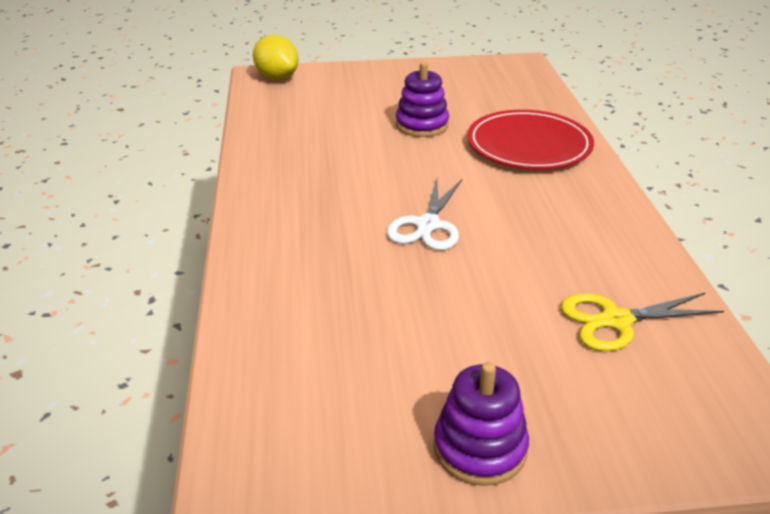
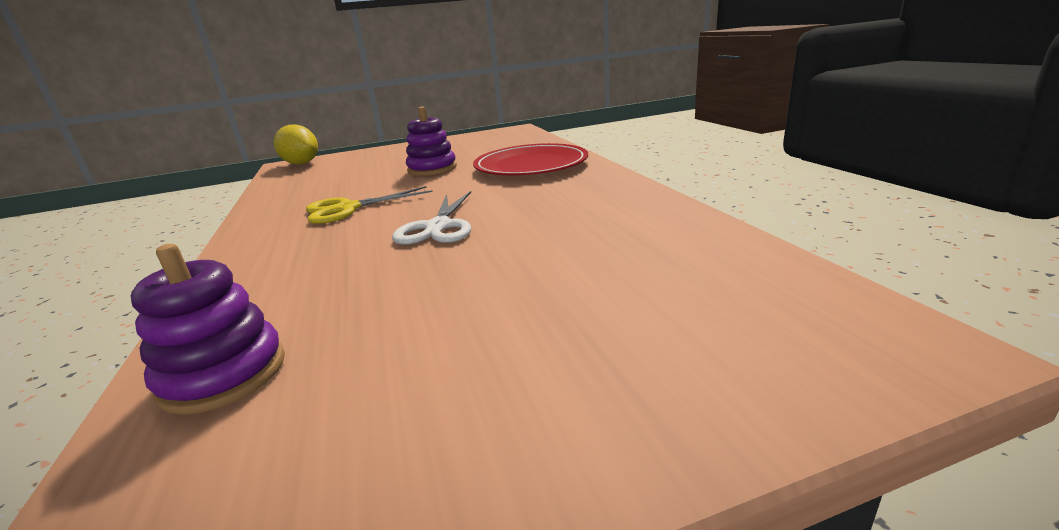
camera: 10 degrees left, 10 degrees down
purple stacking toy [434,362,529,486] -> purple stacking toy moved to [131,244,285,415]
yellow scissors [561,292,724,351] -> yellow scissors moved to [306,186,433,224]

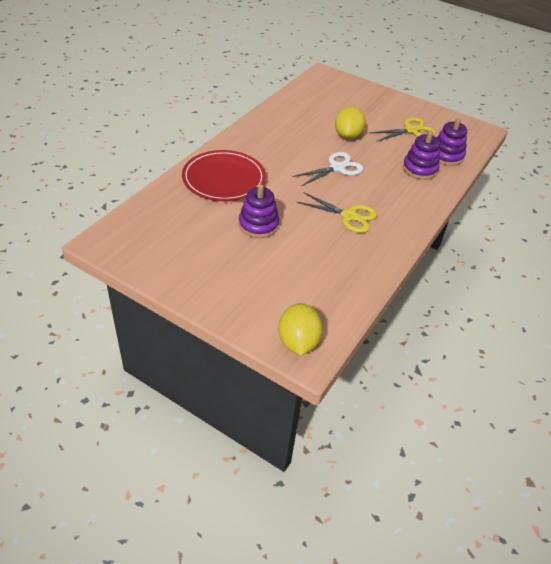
camera: 135 degrees left, 20 degrees up
none -> yellow lemon [335,106,366,139]
none -> yellow scissors [370,117,435,142]
none -> purple stacking toy [403,131,440,180]

